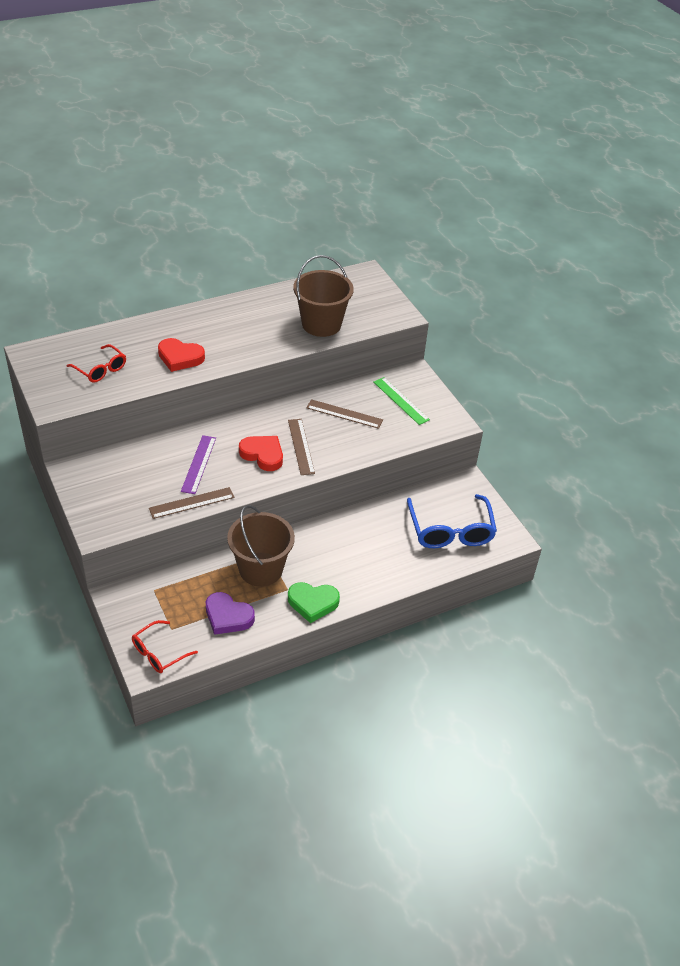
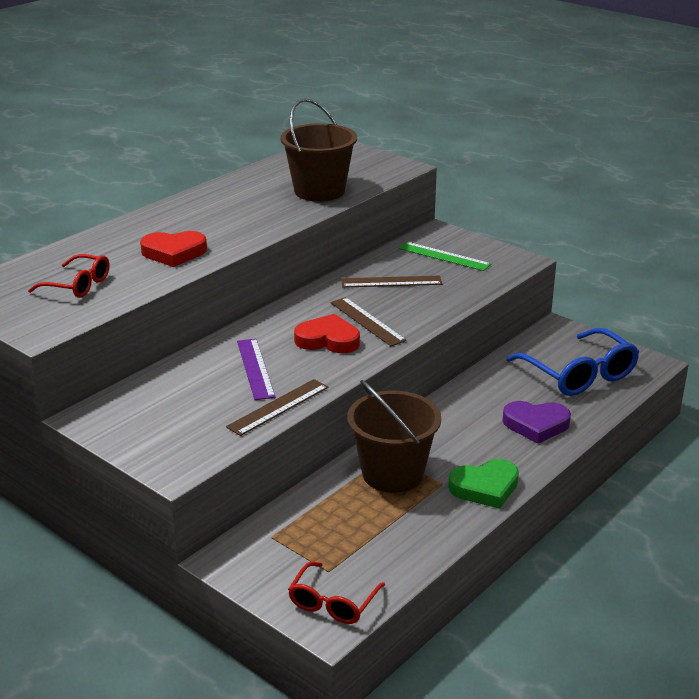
camera: 20 degrees left, 15 degrees down
purple heart [206,592,255,635] -> purple heart moved to [502,401,571,444]

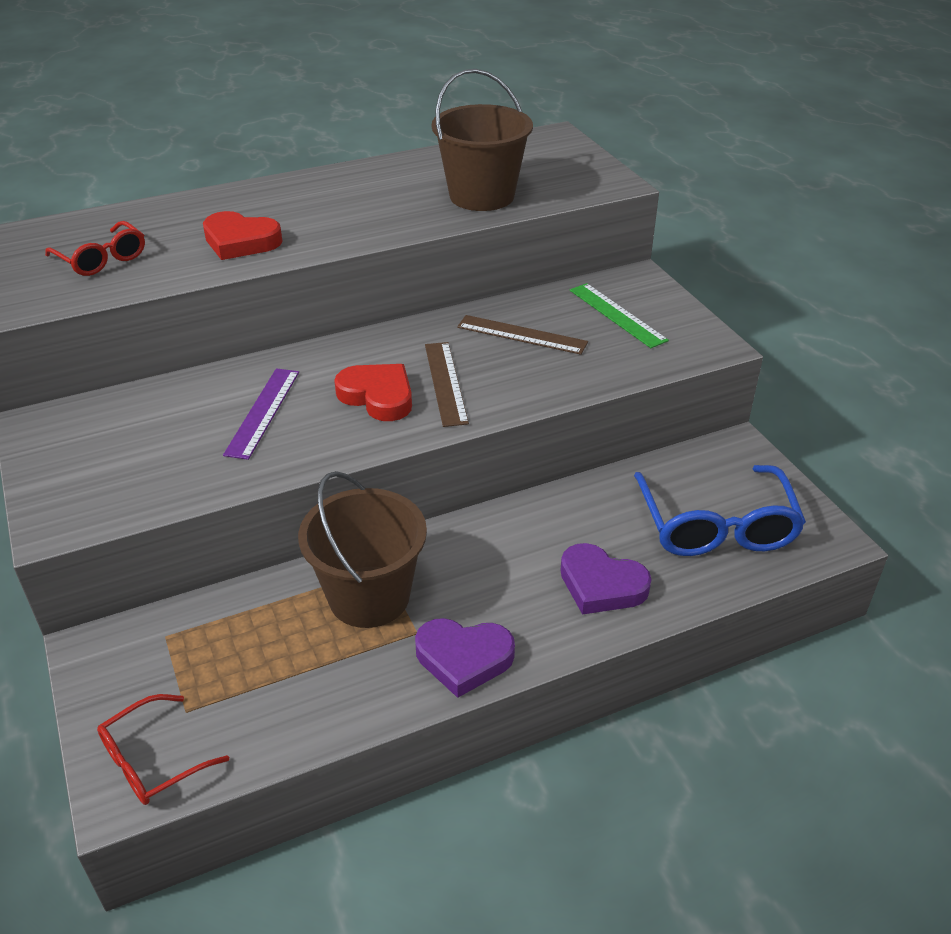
camera: 25 degrees right, 10 degrees up
brown ruler [226,379,328,436] -> none
green heart [448,459,519,509] -> purple heart [415,618,515,698]

